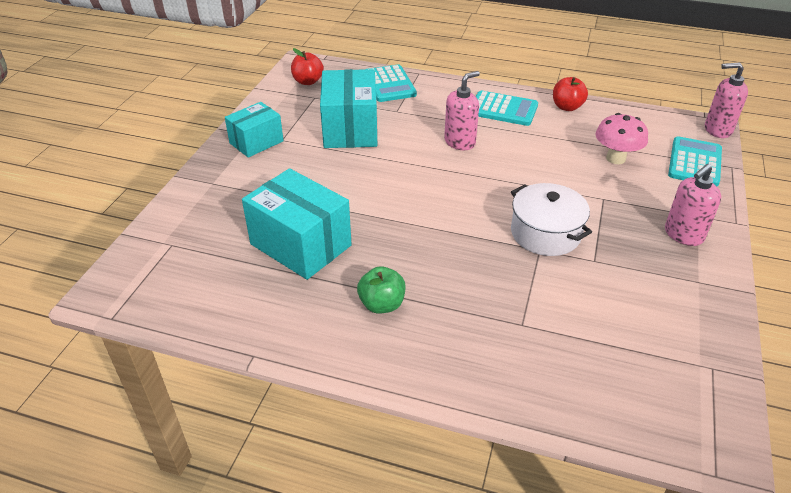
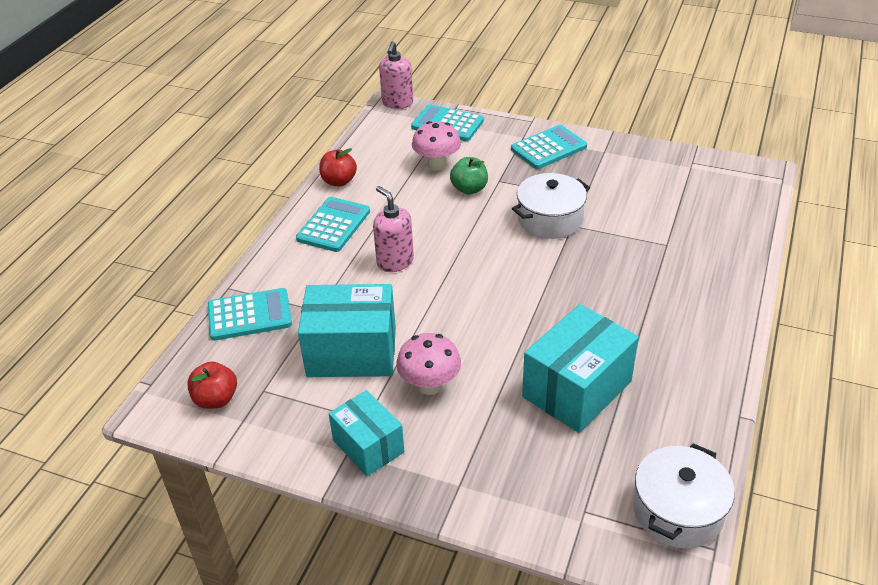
camera: 85 degrees left, 0 degrees up
green apple [357,266,406,313] -> green apple moved to [450,157,488,195]
pink soap dispenser [665,164,721,246] -> turquoise calculator [511,125,587,169]
none -> pink mushroom [396,333,461,395]
none -> white pot [633,443,735,549]

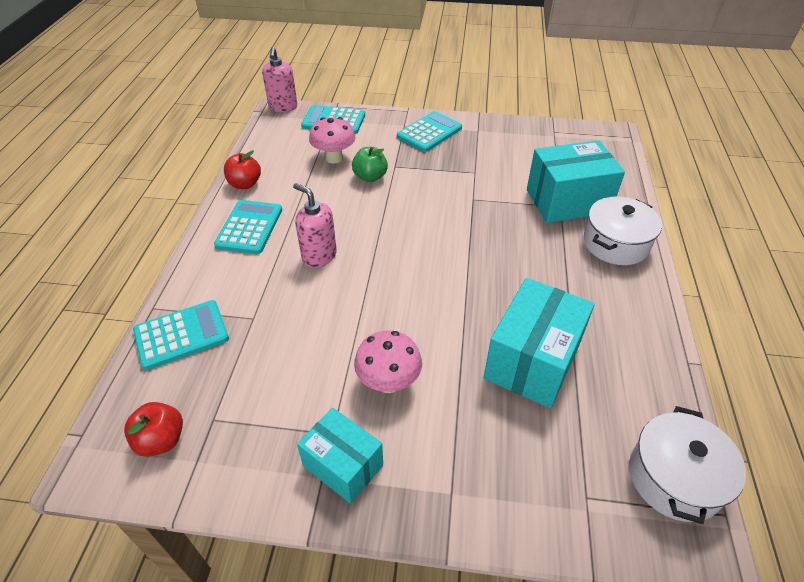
camera: 15 degrees left, 5 degrees up
turquoise box [298,284,396,377] -> turquoise box moved to [527,140,625,223]
white pot [512,173,590,239] -> white pot moved to [584,197,662,265]

